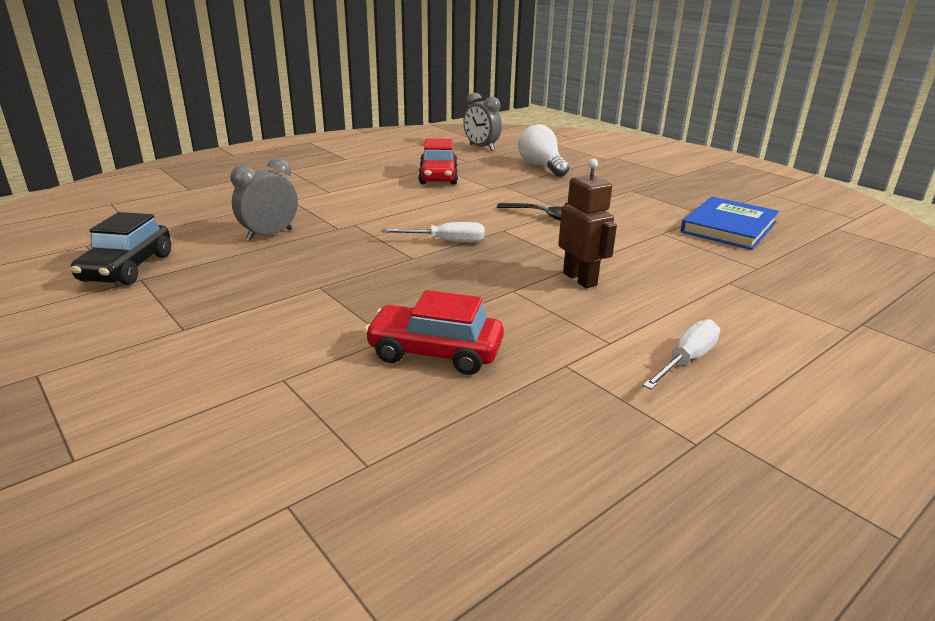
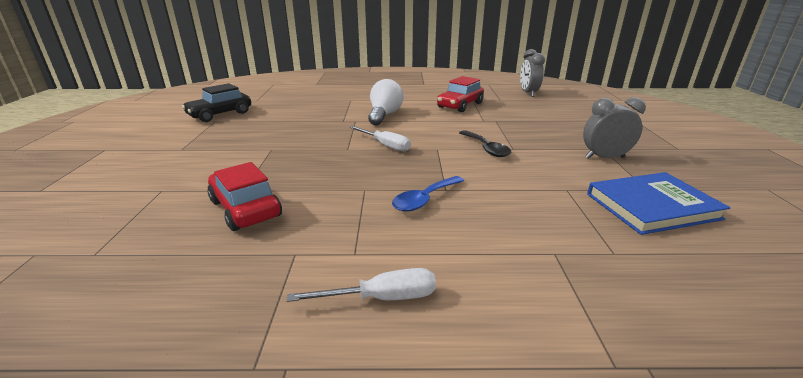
camera: 40 degrees right, 0 degrees up
grey clock [231,158,298,241] -> grey clock moved to [583,97,646,159]
white light bulb [518,125,569,177] -> white light bulb moved to [368,79,404,125]
brown robot [558,159,617,288] -> blue spoon [392,176,464,212]

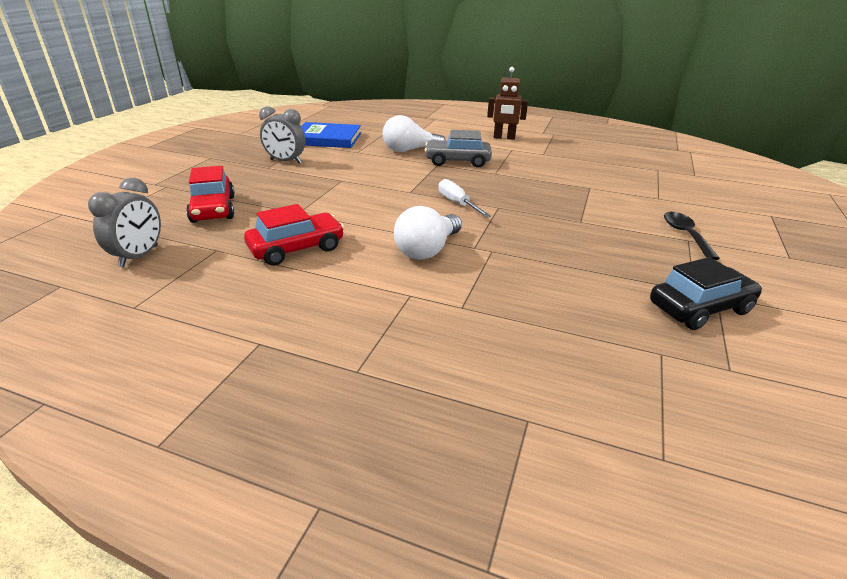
camera: 160 degrees left, 5 degrees up
red car [207,162,282,231] -> red car moved to [186,166,235,223]
white screwdriver [287,268,436,302] -> brown robot [487,67,528,140]
blue spoon [392,176,464,212] -> grey car [425,130,492,168]
black spoon [459,130,511,157] -> black spoon moved to [664,212,720,260]
none -> white light bulb [383,115,446,152]

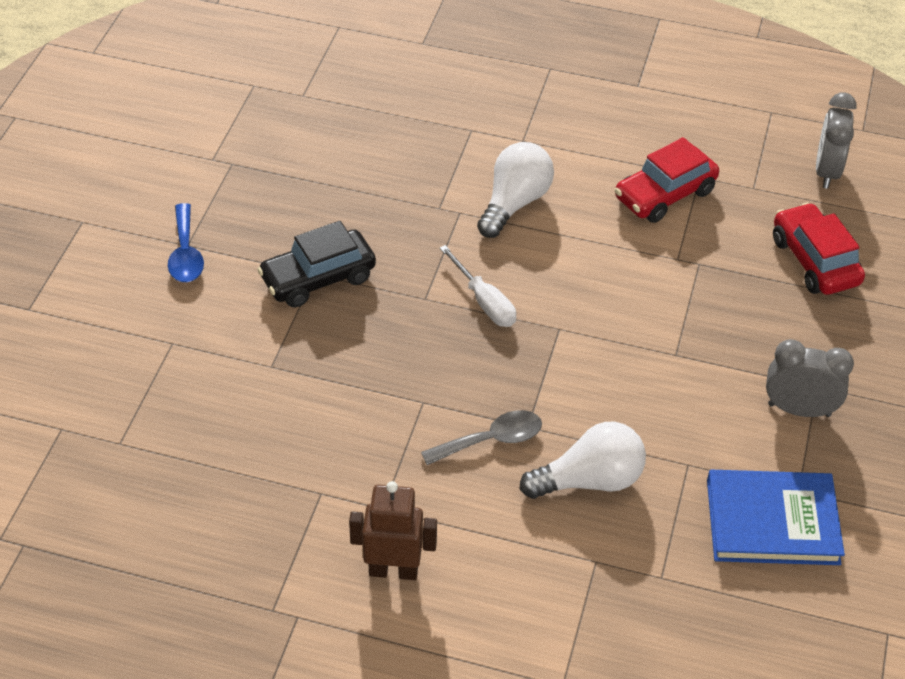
camera: 175 degrees right, 15 degrees up
grey car [425,130,492,168] -> grey spoon [421,410,542,465]
black car [650,257,762,330] -> black car moved to [257,221,376,308]
black spoon [664,212,720,260] -> blue spoon [168,203,204,282]

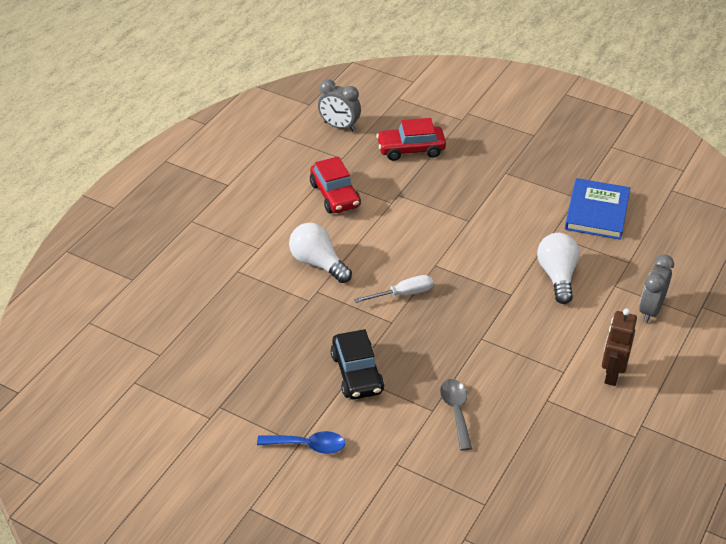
camera: 75 degrees left, 5 degrees down
grey spoon [421,410,542,465] -> grey spoon moved to [440,379,472,451]
grey clock [766,339,854,417] -> grey clock moved to [639,254,674,323]

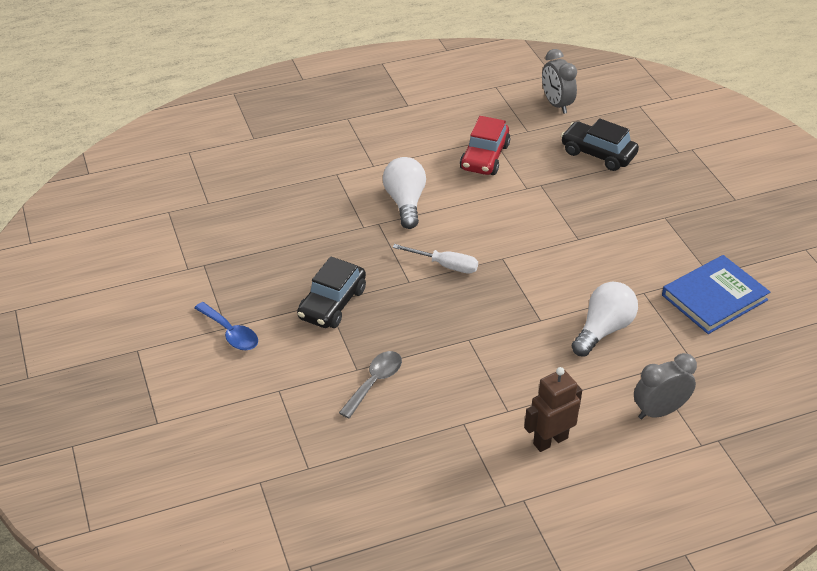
camera: 40 degrees right, 0 degrees up
red car [376,118,446,161] -> black car [561,118,639,171]

